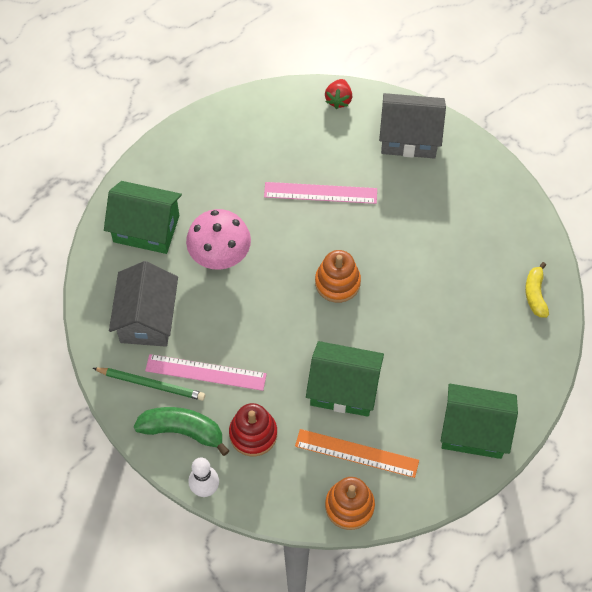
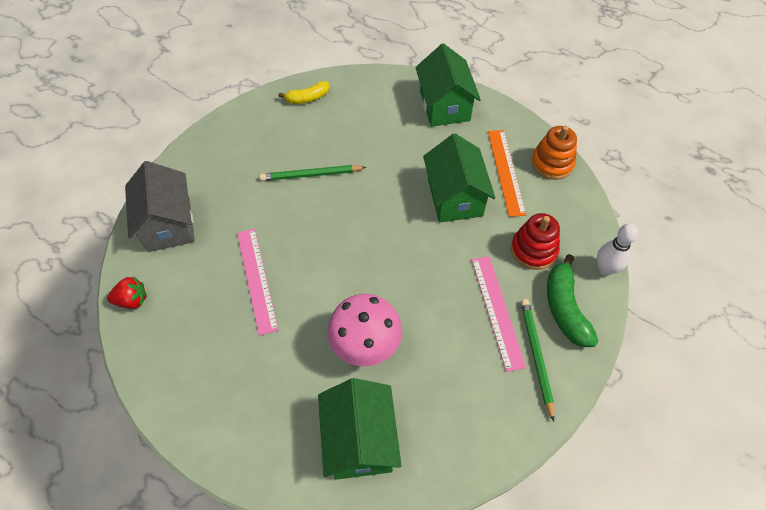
camera: 110 degrees left, 5 degrees down
grey house [109,261,178,347] -> none
orange stacking toy [315,250,361,303] -> none
none -> green pencil [260,165,367,181]

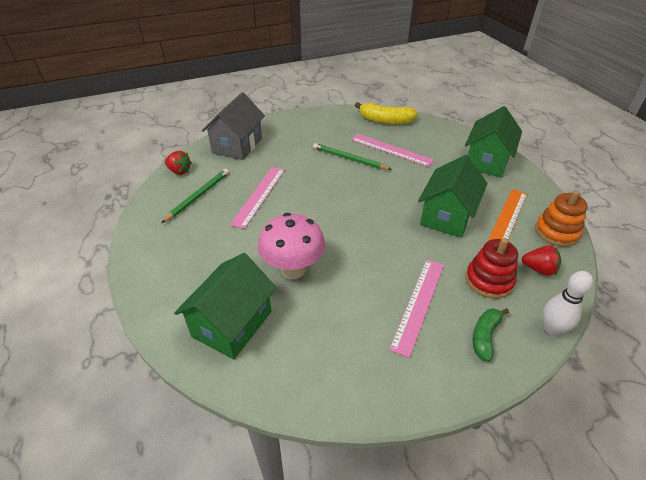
camera: 35 degrees right, 15 degrees down
yellow banana [278,81,329,104] -> yellow banana [355,102,418,124], size x1.54
green pencil [521,299,554,422] -> green pencil moved to [161,169,229,223]
green banana [547,254,599,347] -> green banana [473,308,509,362], size x0.65
none -> pink ruler [351,134,434,167]
none -> red strawberry [522,245,561,276]

